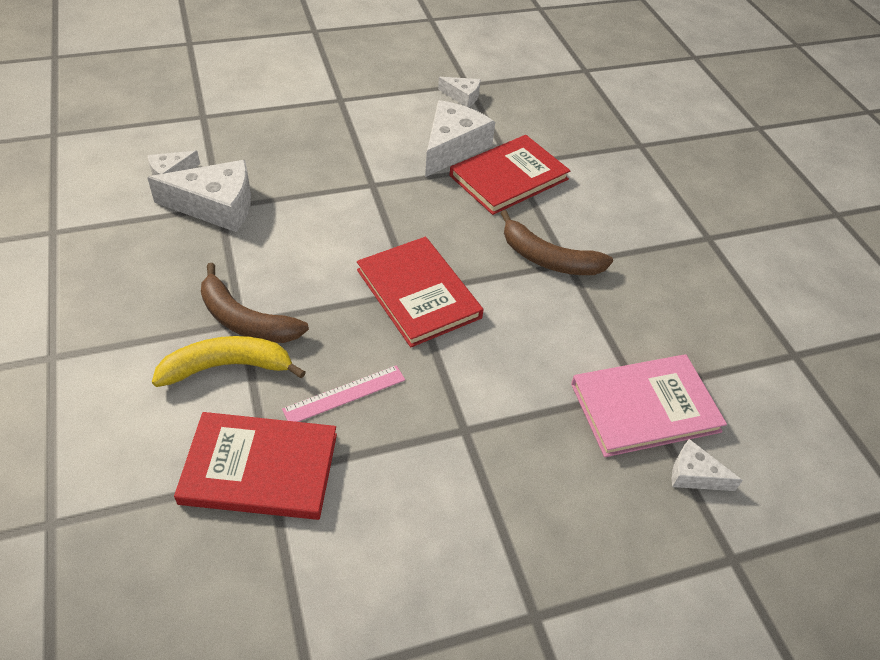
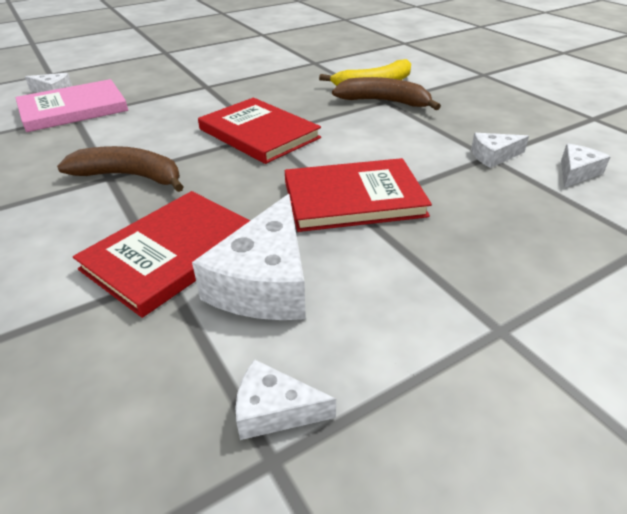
camera: 170 degrees right, 10 degrees down
white cheese [147,160,251,232] -> white cheese [471,133,529,168], size x0.52
red book [174,412,337,520] -> red book moved to [285,158,432,232]
pink ruler [282,365,405,422] -> none

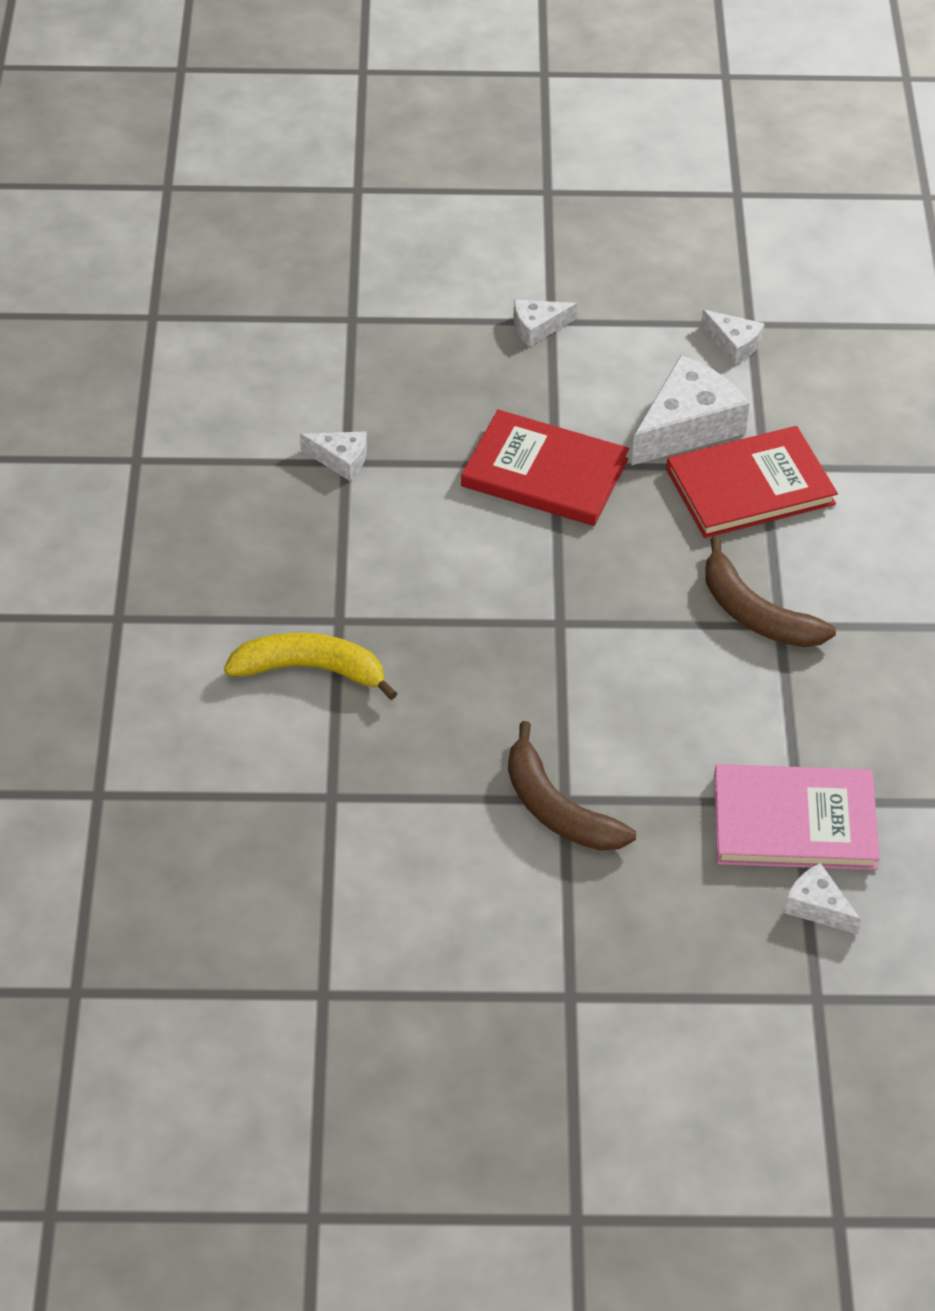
camera: 150 degrees left, 10 degrees up
red book [198,98,321,164] -> none
brown banana [332,77,441,110] -> brown banana moved to [508,721,636,851]
white cheese [561,144,611,188] -> white cheese moved to [514,300,577,346]

